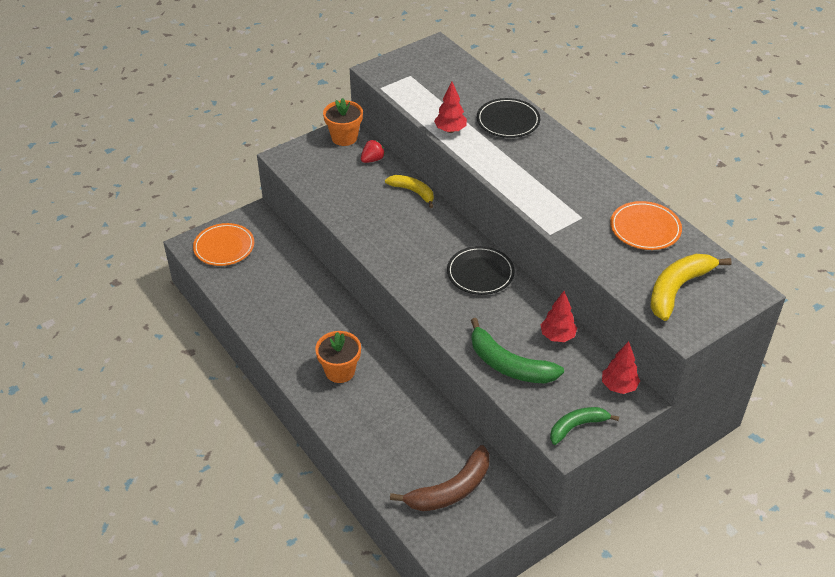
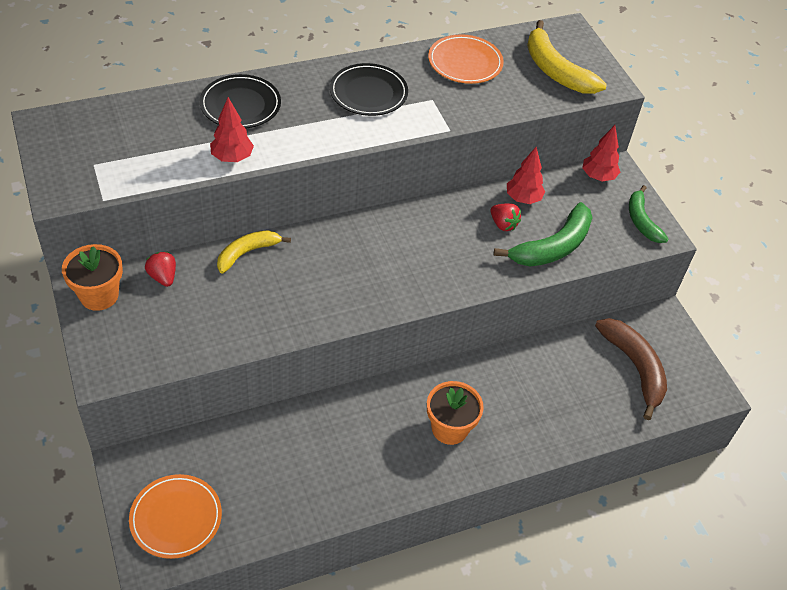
camera: 80 degrees left, 5 degrees up
black plate [447,246,515,295] -> black plate moved to [330,63,408,116]
none -> red strawberry [491,203,521,231]

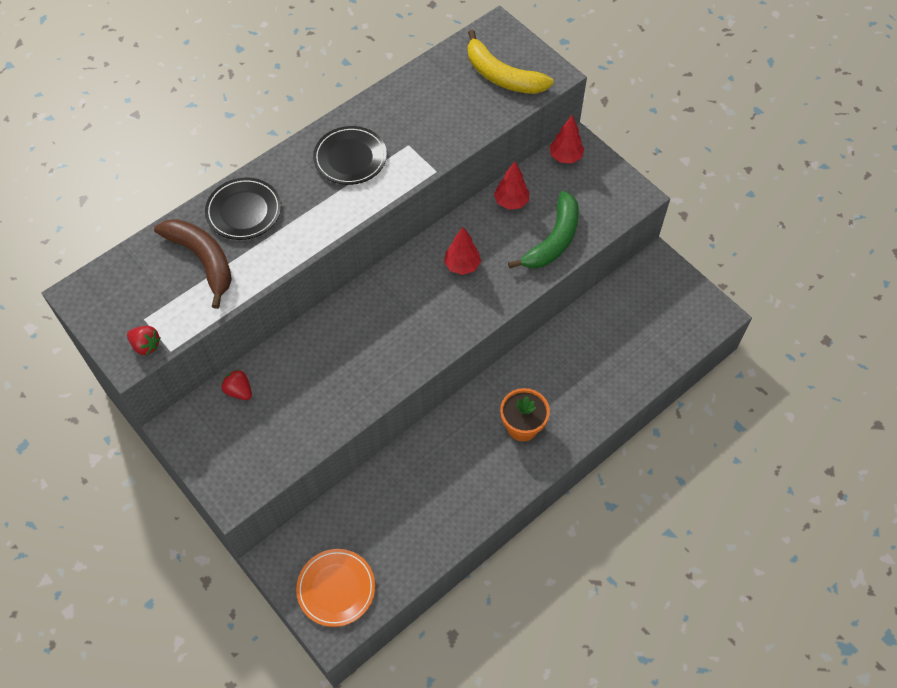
camera: 15 degrees left, 10 degrees up
orange flower pot [62,244,123,311] -> none
red tree [210,97,254,162] -> red tree moved to [444,227,481,275]
yellow banana [217,230,291,273] -> none
orange plate [428,34,504,84] -> none
red strawberry [491,203,521,231] -> red strawberry moved to [127,326,161,355]
brown banana [595,318,667,420] -> brown banana moved to [154,219,232,309]
green banana [629,185,669,243] -> none

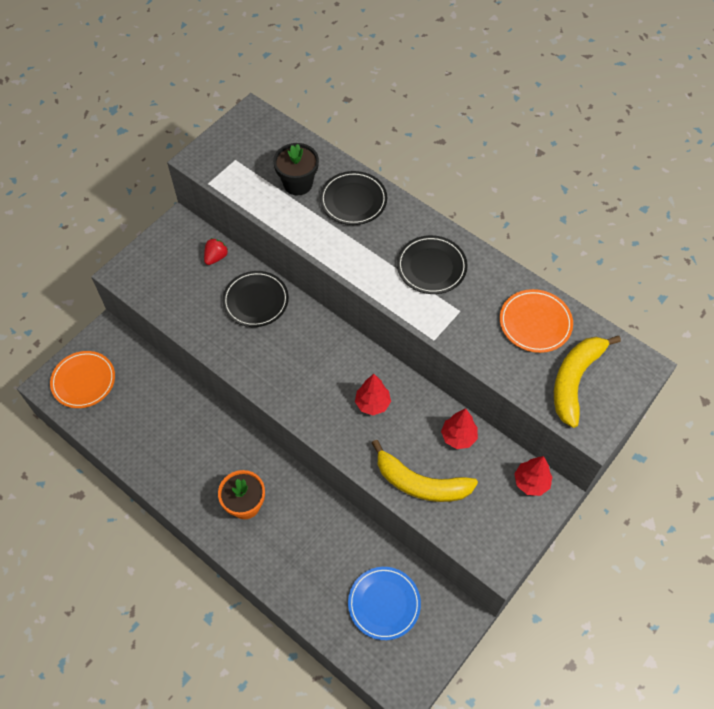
camera: 80 degrees right, 0 degrees up
red strawberry [127,326,161,355] -> none
brown banana [154,219,232,309] -> black flower pot [273,143,319,195]
green banana [508,191,579,269] -> yellow banana [372,440,478,502]
none -> black plate [222,271,289,327]
none -> blue plate [348,567,421,640]
none -> orange plate [500,289,573,353]

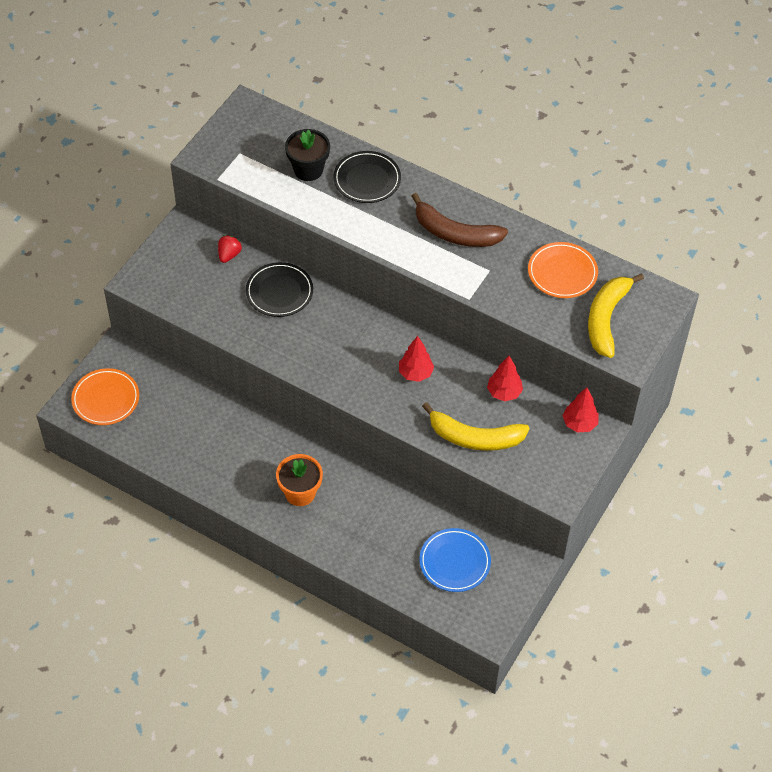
camera: 10 degrees left, 5 degrees down
black plate [397,235,468,294] -> brown banana [411,193,508,247]

